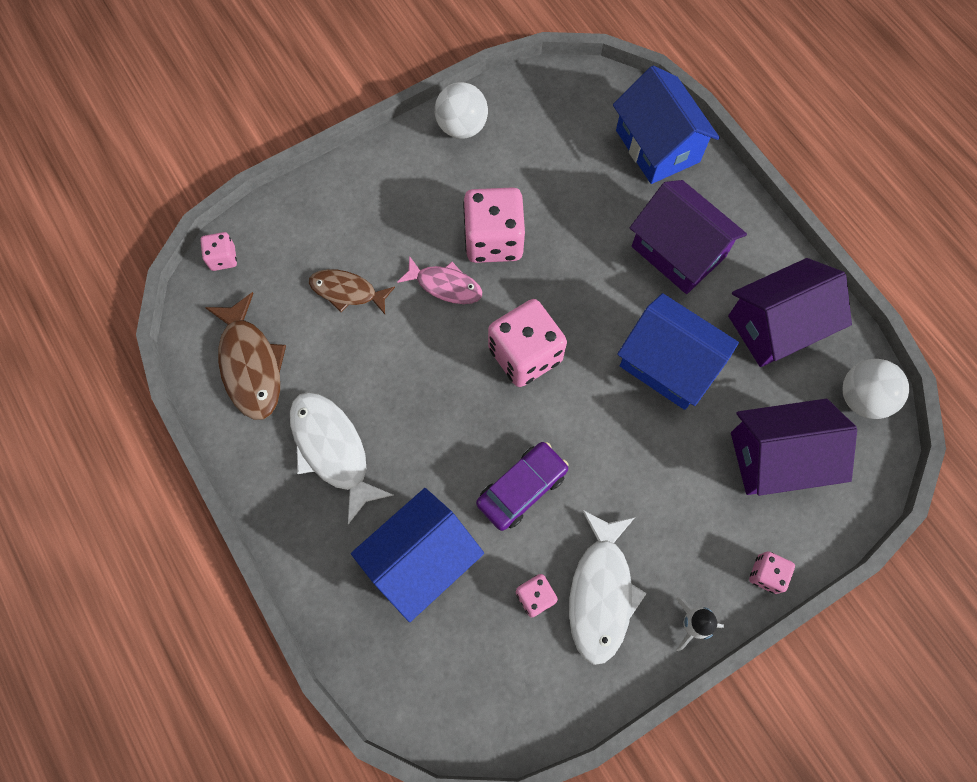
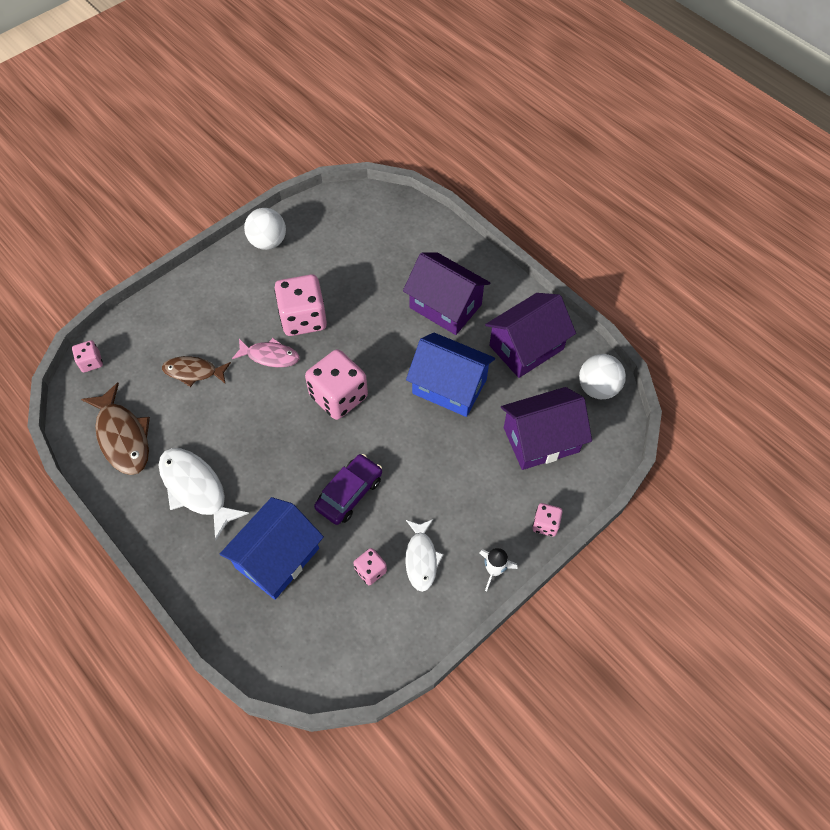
camera: 10 degrees left, 10 degrees down
white fish [569,510,647,665] -> white fish [405,519,444,592], size x0.65
blue house [613,66,720,184] -> none

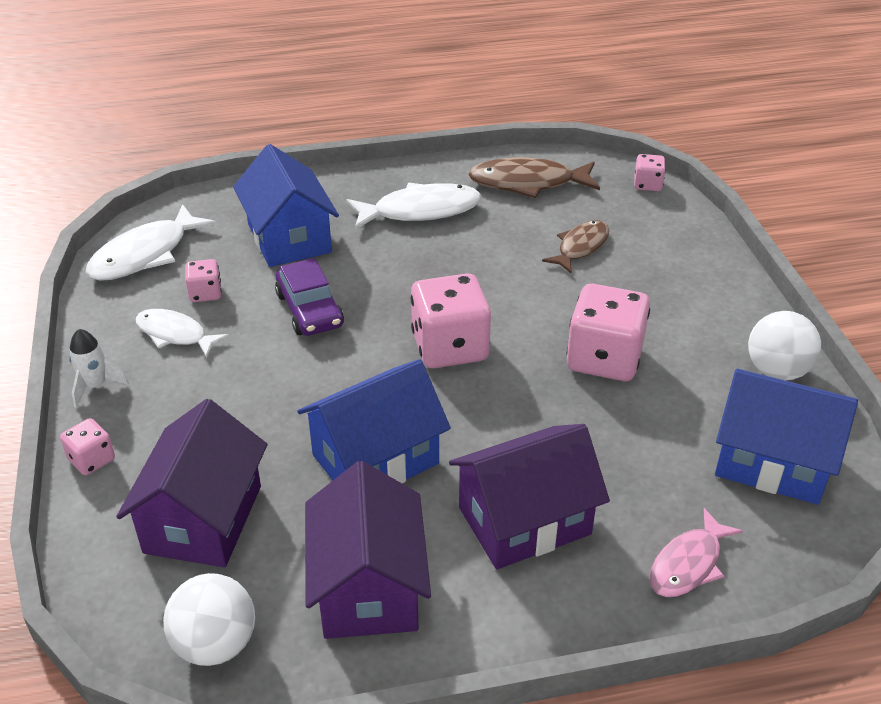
camera: 120 degrees right, 20 degrees down
pink fish [232,338,299,367] -> pink fish moved to [650,508,743,597]
none -> white fish [86,204,217,281]
none -> blue house [715,369,858,505]

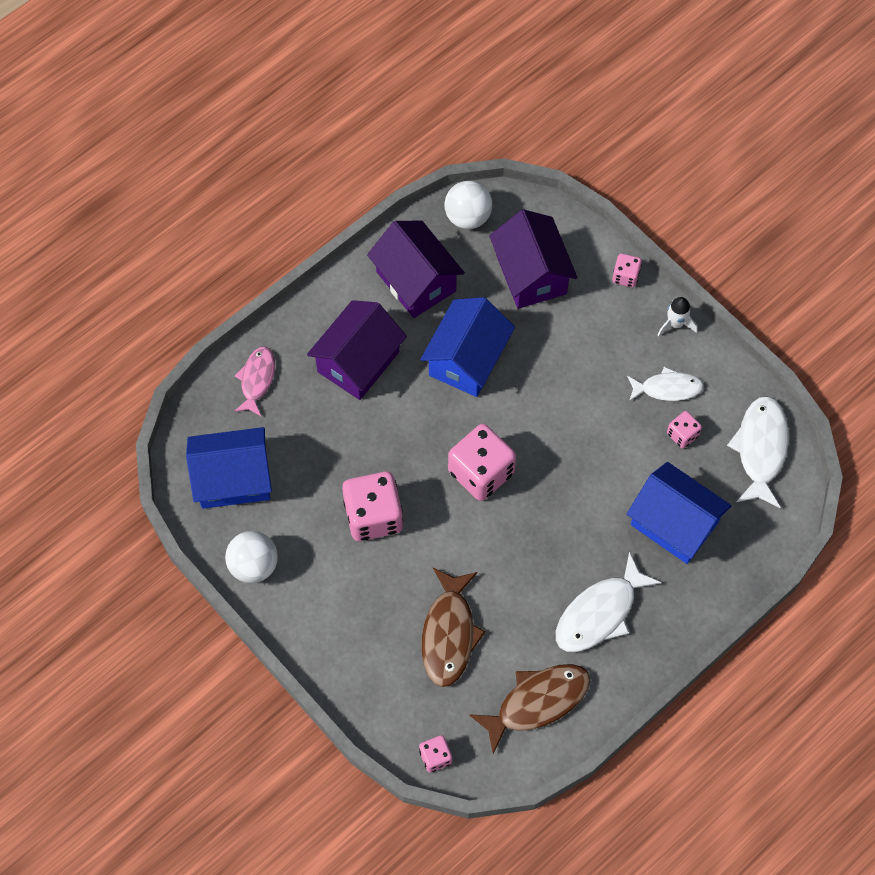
camera: 150 degrees right, 25 degrees up
purple car [275,258,344,336] -> none
brown fish [542,220,609,273] -> brown fish [421,568,486,687], size x1.54

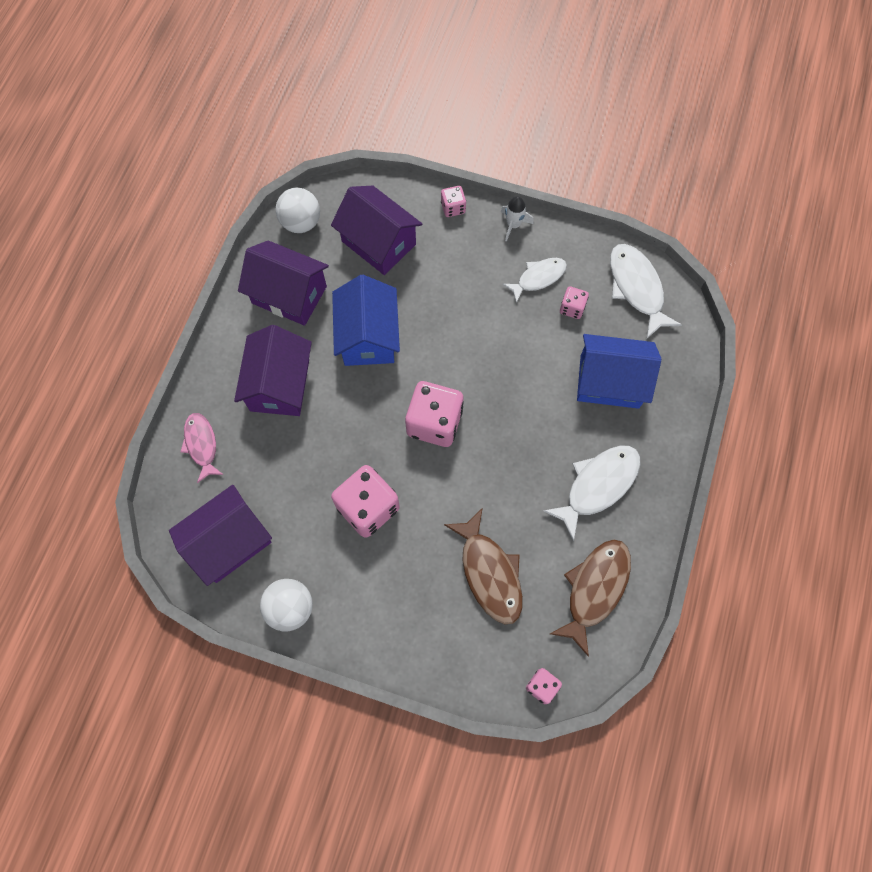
camera: 30 degrees left, 5 degrees up
blue house [186,427,272,509] -> purple house [169,485,272,586]
white fish [556,552,662,652] -> white fish turned 150 degrees counterclockwise [543,446,641,541]

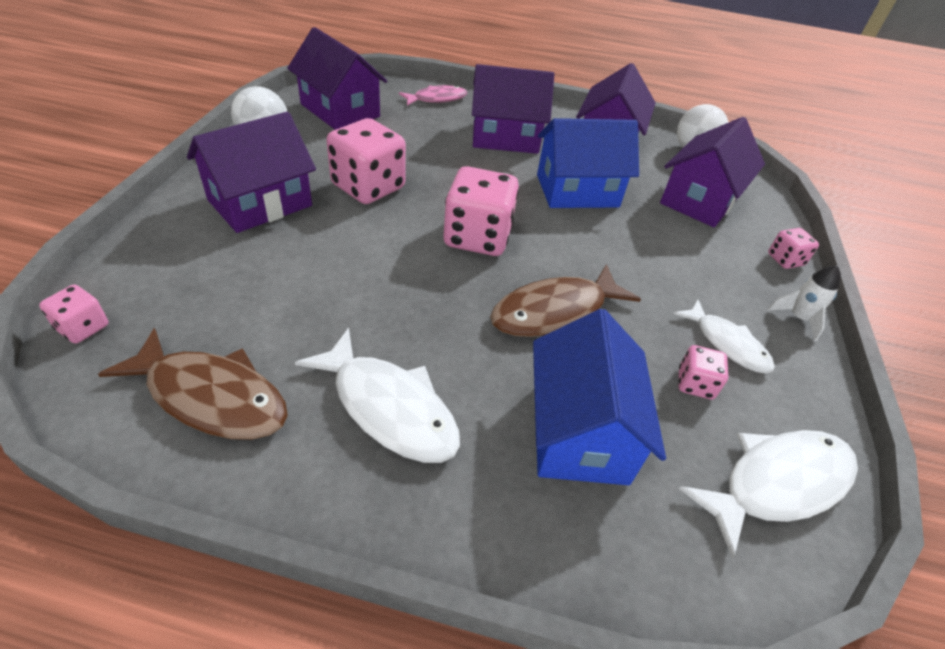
camera: 80 degrees right, 25 degrees down
brown fish [444,508,523,624] -> brown fish moved to [490,264,641,337]
none -> purple house [187,112,316,233]

